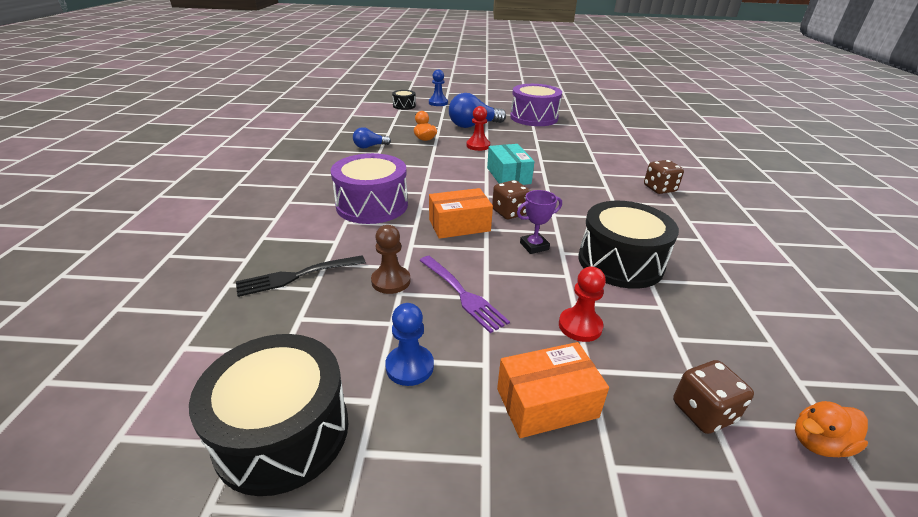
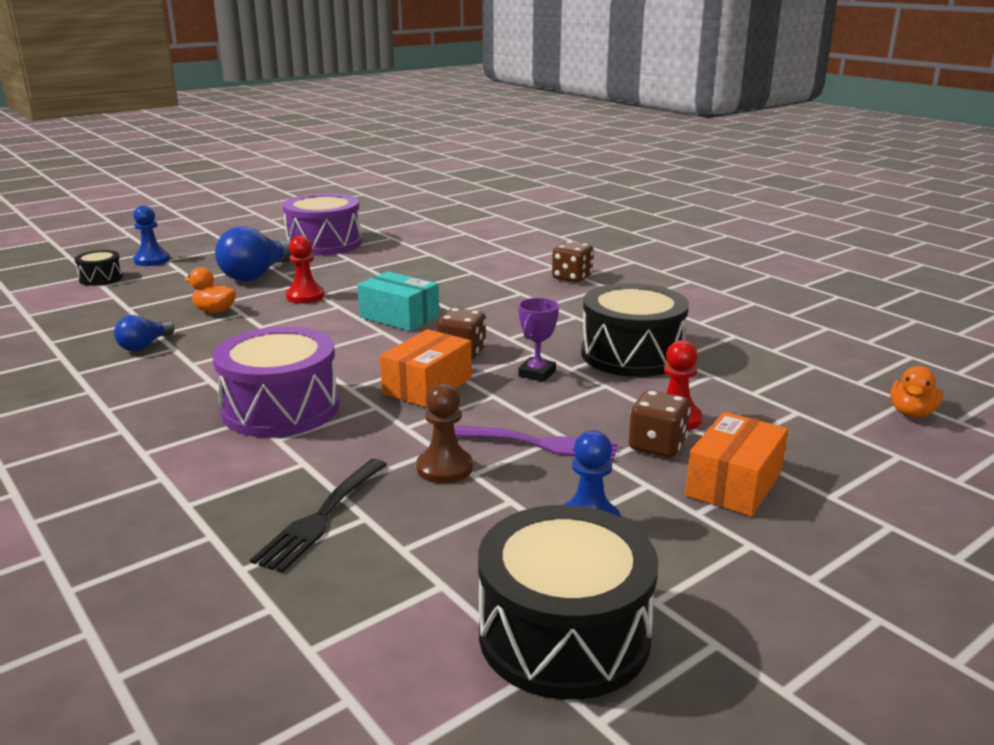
camera: 40 degrees left, 10 degrees down
brown dice [673,360,754,434] -> brown dice moved to [629,390,691,458]

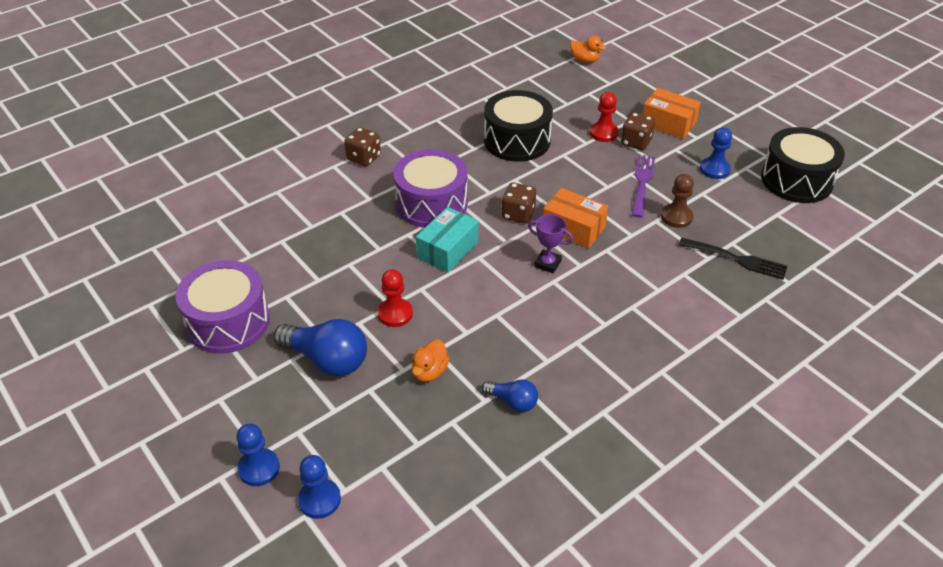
camera: 90 degrees left, 20 degrees up
black drum [74,250,123,286] -> blue pawn [298,455,341,519]
purple drum [213,326,339,437] -> purple drum moved to [393,149,468,228]
purple trophy [518,298,559,382] -> purple trophy moved to [528,214,573,273]

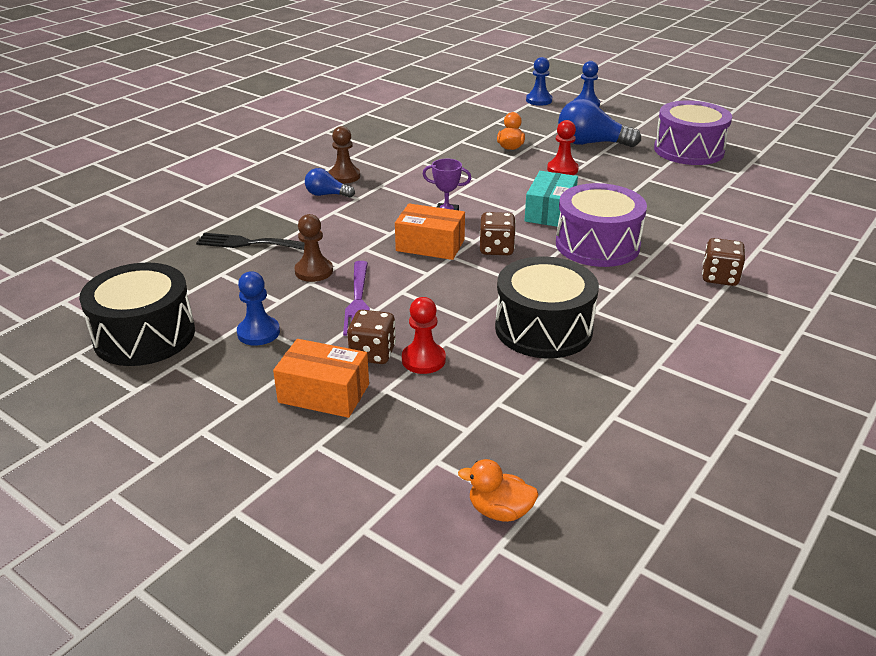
camera: 165 degrees right, 10 degrees down
blue light bulb [482,380,538,412] -> blue light bulb moved to [305,168,355,198]
none -> brown pawn [329,126,360,183]

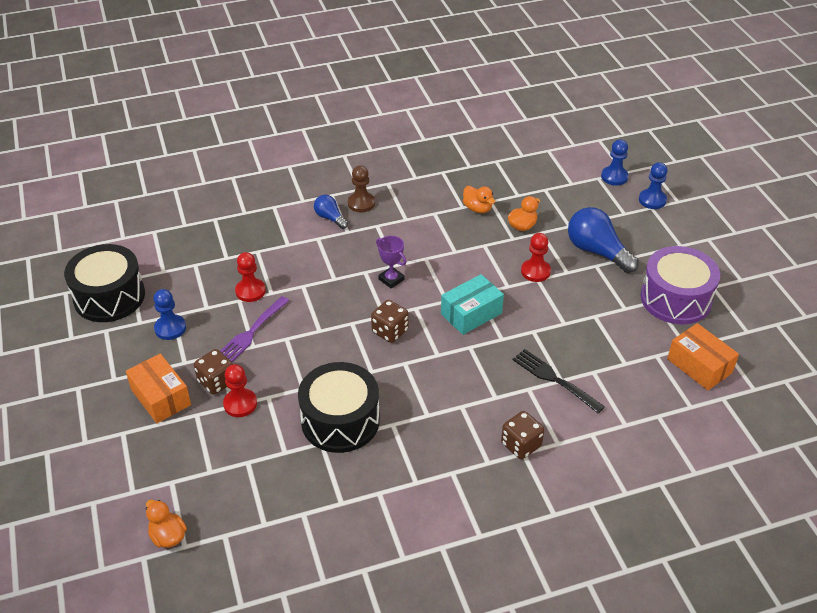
camera: 35 degrees right, 10 degrees up
black fork [196,233,304,250] -> black fork moved to [513,349,605,413]
brown pawn [295,214,333,282] -> red pawn [235,252,266,302]
orange box [395,204,465,260] -> orange box moved to [667,323,739,390]
purple drum [556,183,647,267] -> none
none -> orange duck [463,186,495,213]

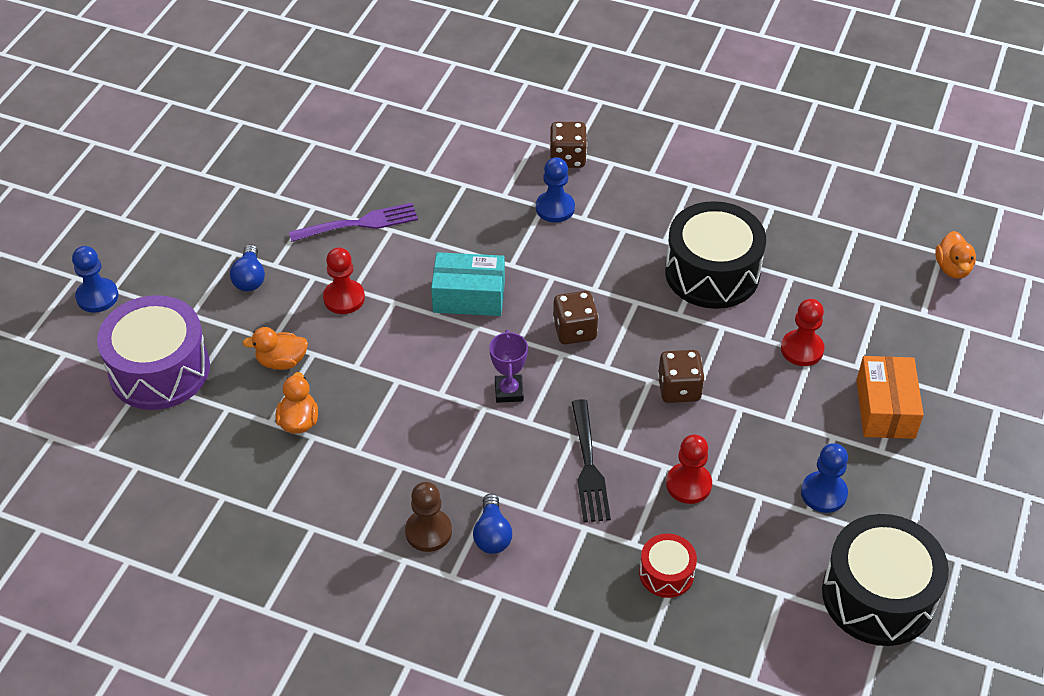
camera: 140 degrees left, 5 degrees up
brown dice [194,349,233,395] -> brown dice moved to [658,350,705,403]
purple fork [220,296,289,362] -> purple fork moved to [289,203,418,242]
black fork [513,349,605,413] -> black fork moved to [572,399,611,522]
blue light bulb [568,207,639,273] -> blue light bulb [230,244,265,291], size x0.55
blue pawn [601,139,629,186] -> blue pawn moved to [536,157,575,223]
purple drum [641,246,720,324] -> purple drum moved to [97,295,210,410]
orange box [667,323,739,390] -> none
none -> red drum [639,534,697,598]

